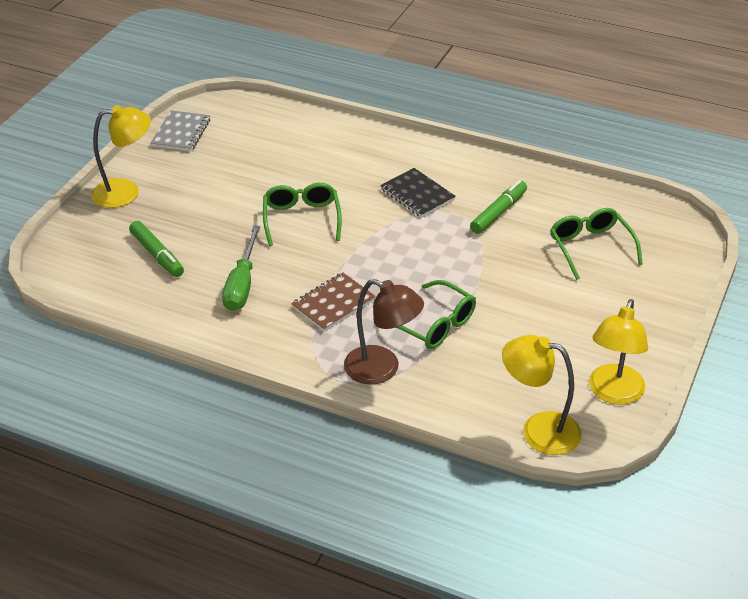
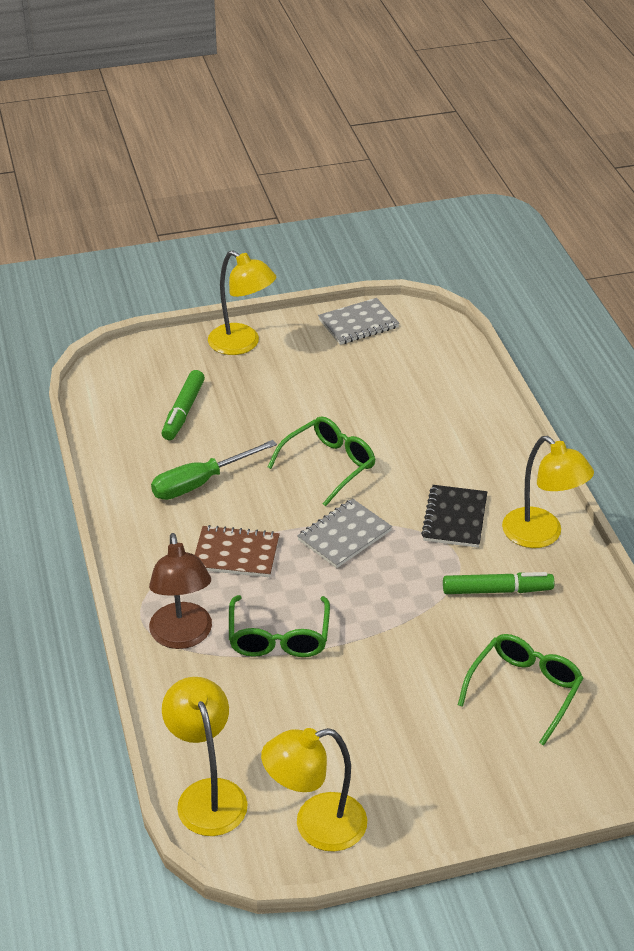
camera: 50 degrees right, 0 degrees up
none -> grey notebook [297,499,392,568]
none -> yellow lamp [502,436,594,548]

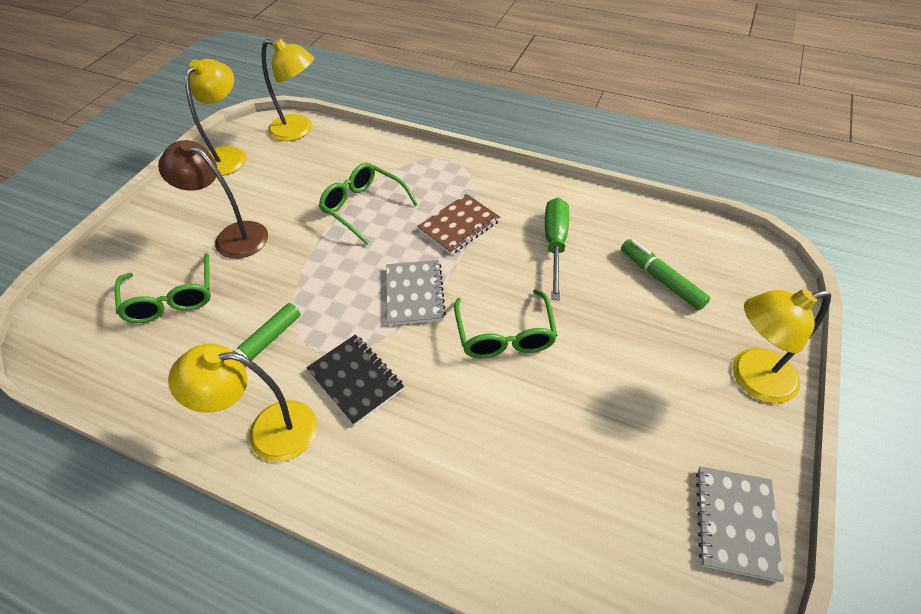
camera: 130 degrees right, 10 degrees up
brown lamp [149,533,212,649] -> brown lamp moved to [158,140,268,259]

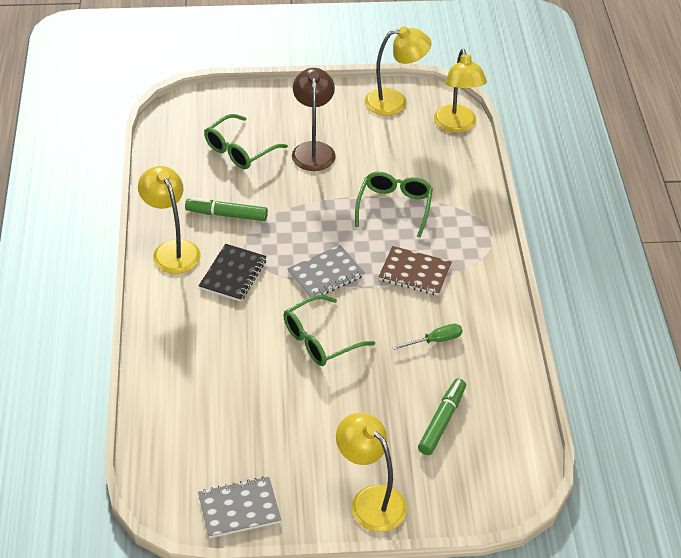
camera: 60 degrees right, 5 degrees down
green screwdriver [545,198,569,301] -> green screwdriver [392,324,462,350], size x0.61

